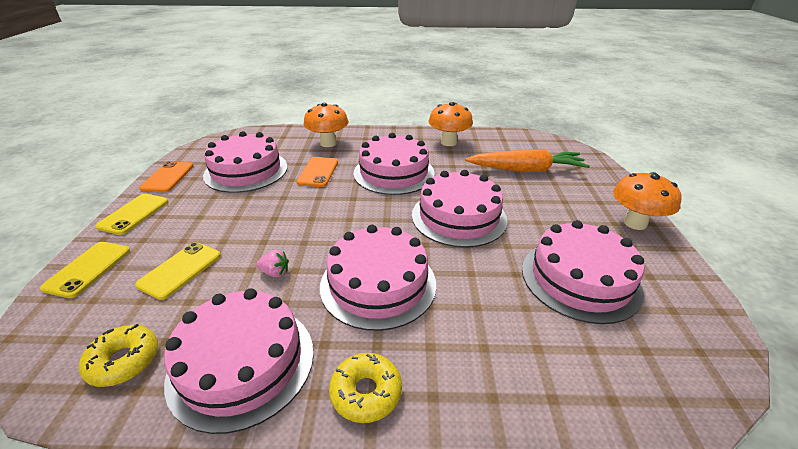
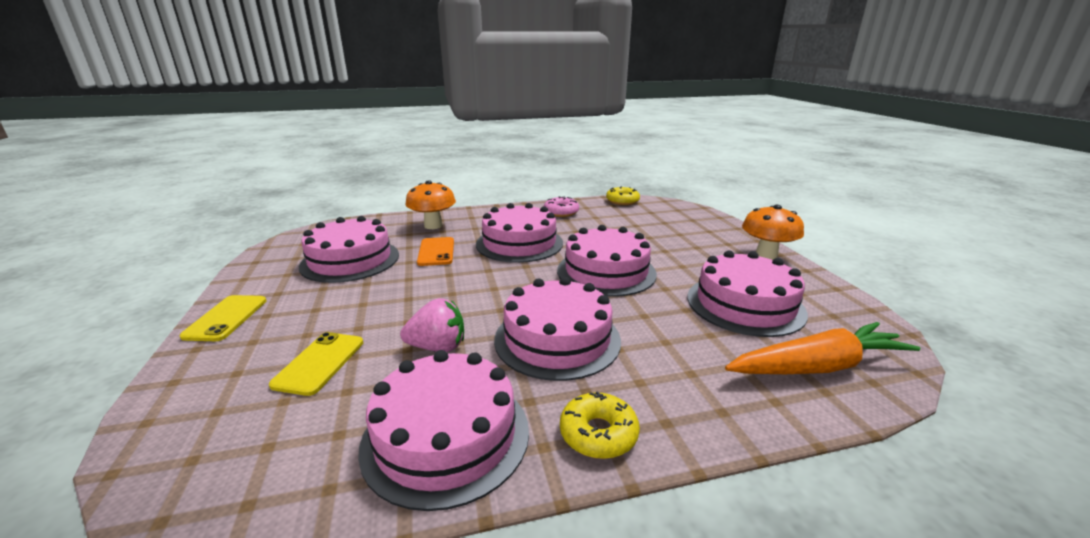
camera: 15 degrees left, 10 degrees down
yellow phone [40,242,130,298] -> none
yellow donut [79,324,158,387] -> yellow donut moved to [606,186,640,205]
orange phone [139,161,194,192] -> none
pink strawberry [256,250,289,277] -> pink strawberry [400,298,464,352], size x1.71
orange mushroom [428,102,473,146] -> pink donut [544,197,579,217]
orange carrot [465,149,590,172] -> orange carrot moved to [725,322,920,374]

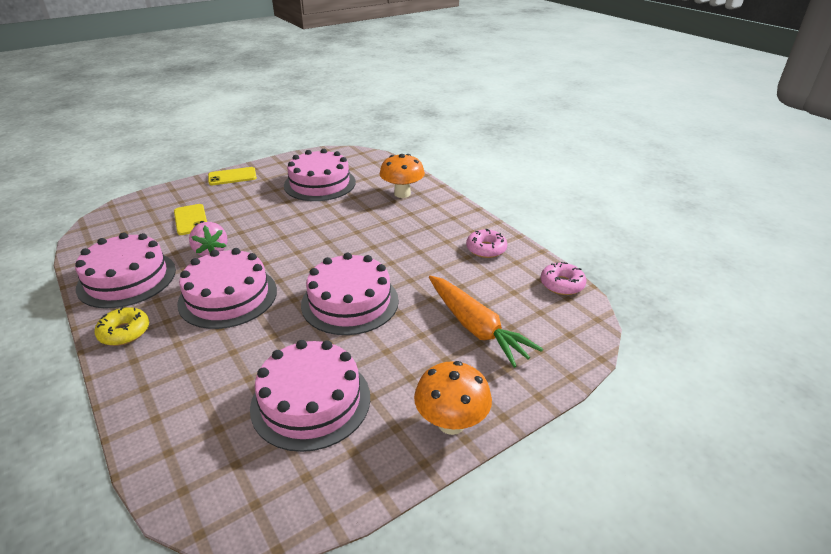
camera: 70 degrees right, 10 degrees up
yellow phone [269,332,363,396] -> yellow phone turned 75 degrees clockwise [174,204,207,235]
orange phone [417,237,454,266] -> none
pink cake [476,203,563,263] -> none
yellow donut [606,186,640,205] -> pink donut [540,262,586,295]
orange carrot [725,322,920,374] -> orange carrot moved to [429,276,543,368]

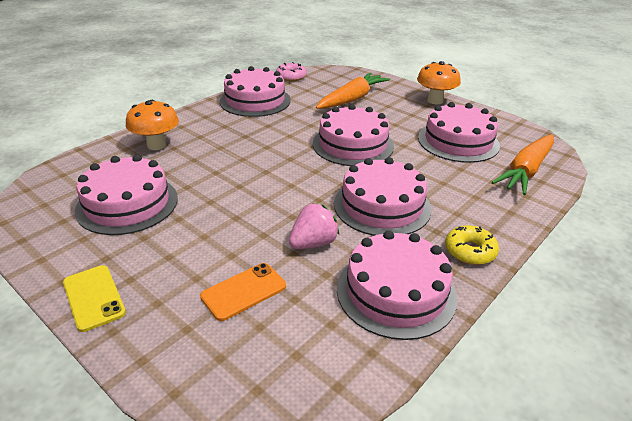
camera: 105 degrees left, 0 degrees up
yellow phone [174,204,207,235] -> orange phone [200,263,286,321]
pink donut [466,229,507,258] -> pink cake [220,66,290,117]
none -> orange carrot [492,135,554,195]

